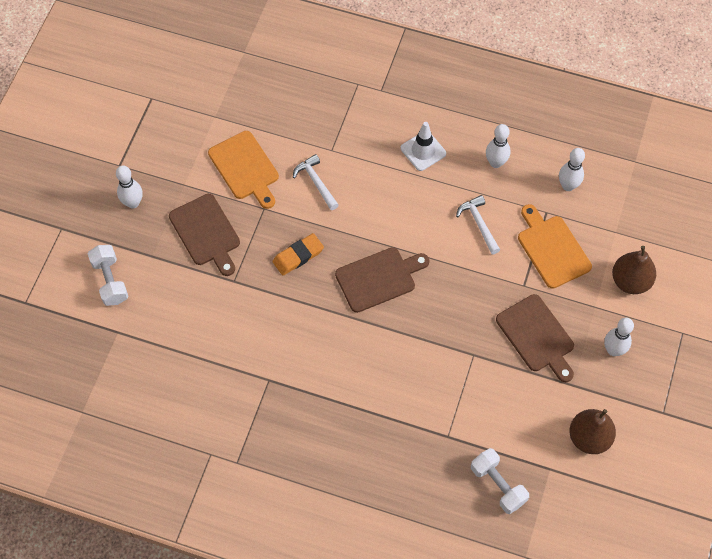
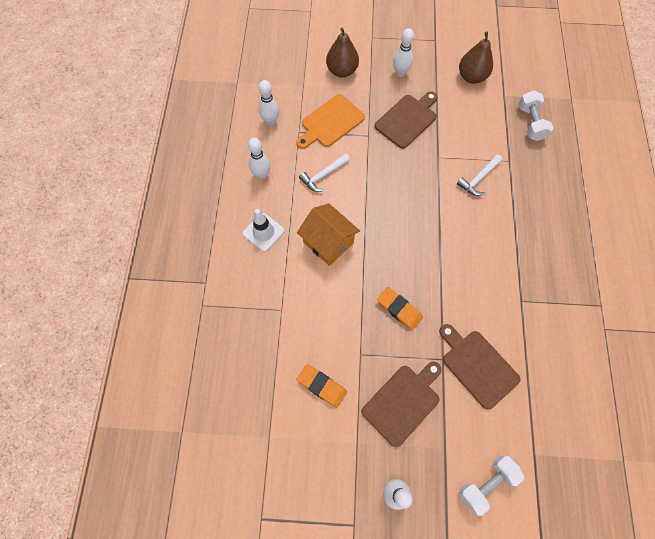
camera: 105 degrees left, 5 degrees up
orange cutting board [208,131,279,209] -> orange eraser [296,364,347,408]
white hammer [293,154,339,210] -> white hammer moved to [457,154,502,196]
brown cutting board [335,247,429,313] -> brown cutting board moved to [439,324,521,410]
white dumbbell [471,448,529,514] -> white dumbbell turned 45 degrees counterclockwise [518,90,554,141]
none -> orange house [297,204,360,266]

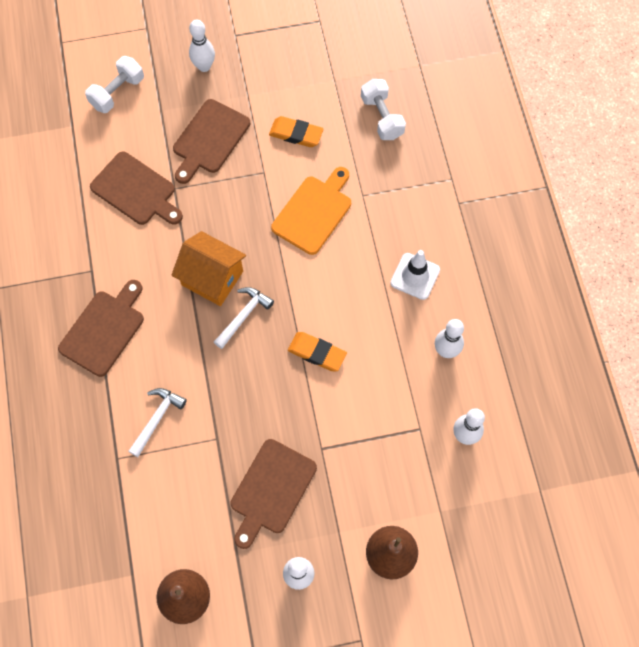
camera: 165 degrees right, 0 degrees up
orange cutting board [296,94,365,149] -> orange cutting board moved to [271,167,351,255]
orange house [297,204,360,266] -> orange house moved to [171,231,246,306]
white hammer [299,153,350,192] -> white hammer moved to [214,287,274,349]
orange eraser [377,287,423,331] -> orange eraser moved to [288,332,347,371]
white dumbbell [518,90,554,141] -> white dumbbell moved to [361,79,406,140]
none -> brown cutting board [58,280,144,377]

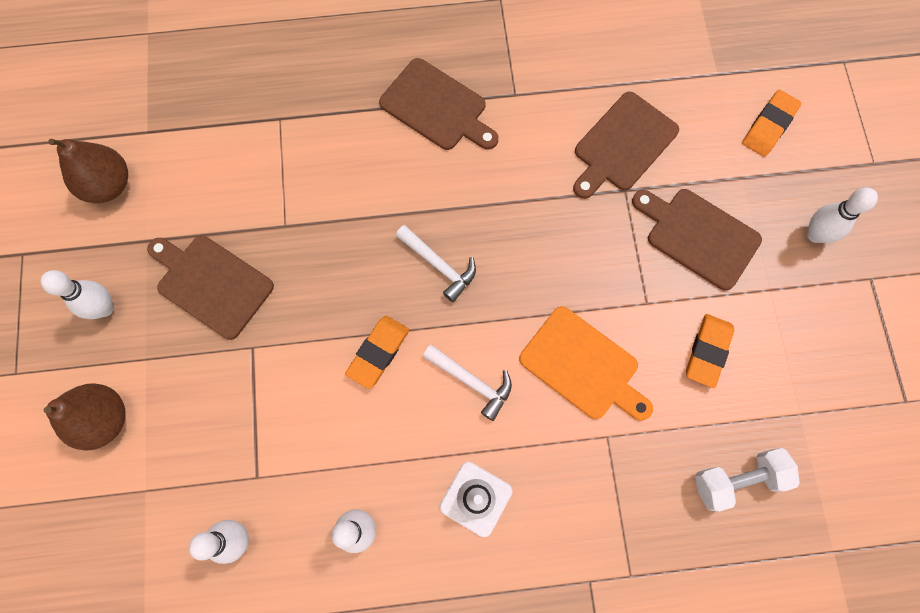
camera: 95 degrees right, 5 degrees up
white dumbbell [85,56,144,113] -> orange eraser [742,90,801,157]
white hammer [128,388,187,457] -> white hammer moved to [423,344,512,421]
orange house [171,231,246,306] -> none

